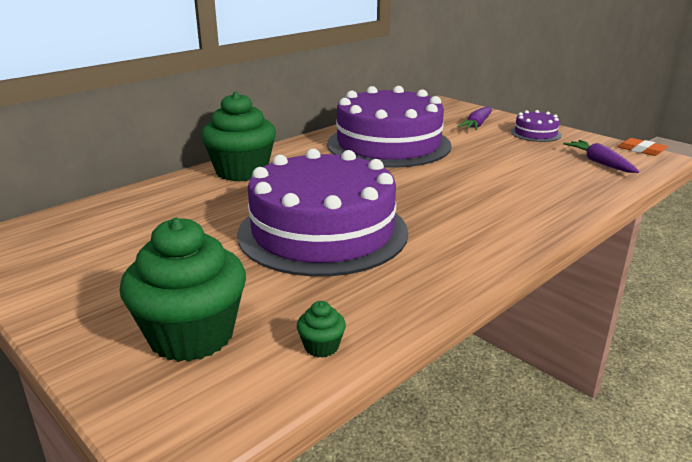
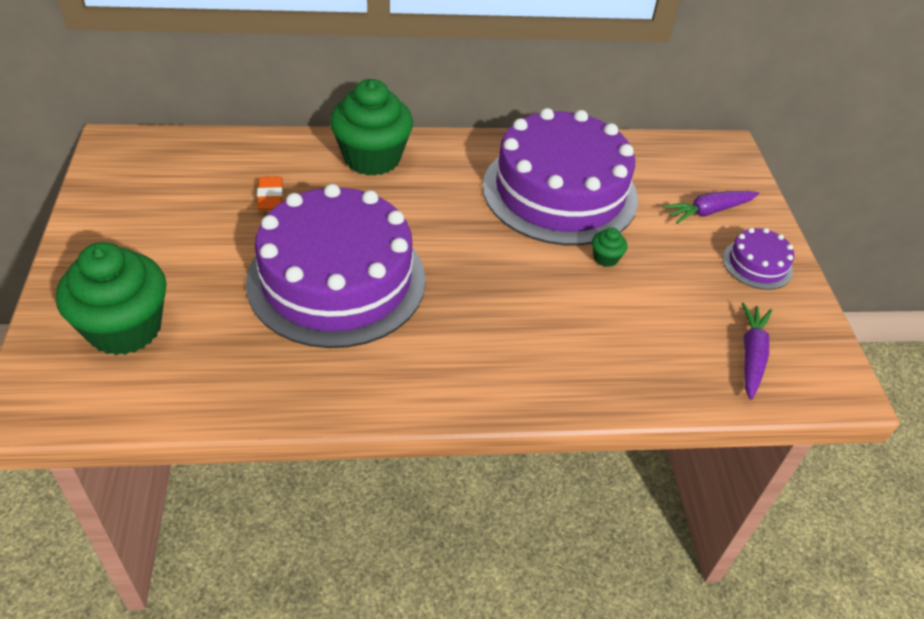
camera: 35 degrees right, 20 degrees up
green cupcake [297,301,346,358] -> green cupcake moved to [592,227,627,267]
orange eraser [618,138,668,156] -> orange eraser moved to [257,176,283,210]

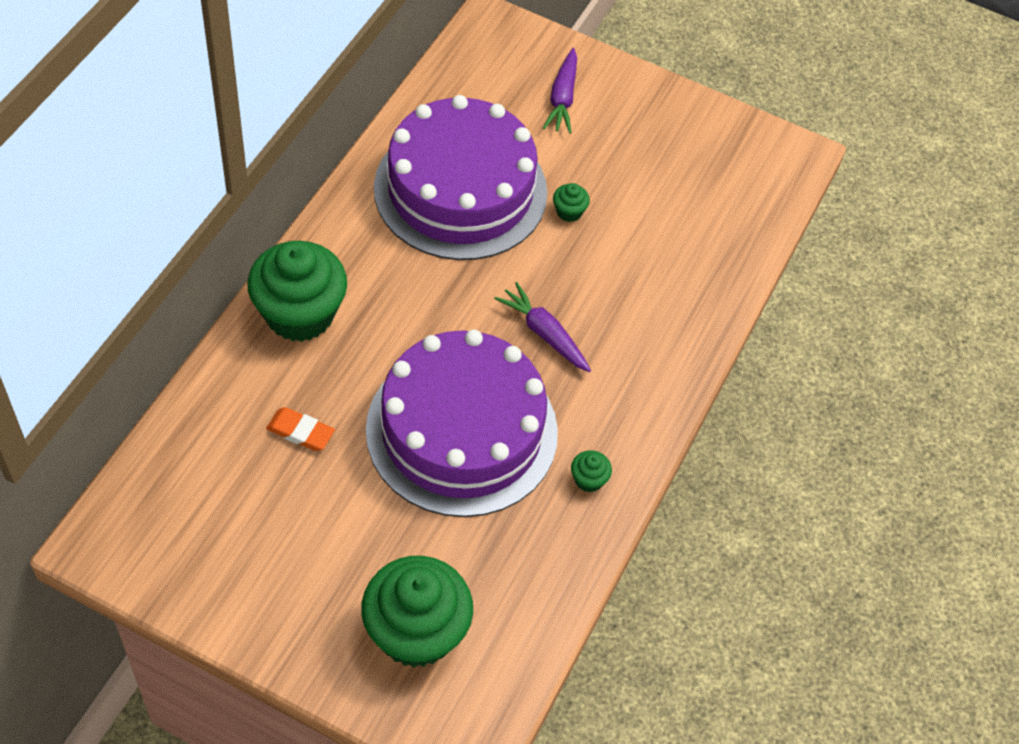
camera: 60 degrees left, 10 degrees up
purple cake [723,228,794,290] -> none
purple carrot [741,302,772,400] -> purple carrot moved to [494,282,591,372]
none -> green cupcake [571,450,612,492]

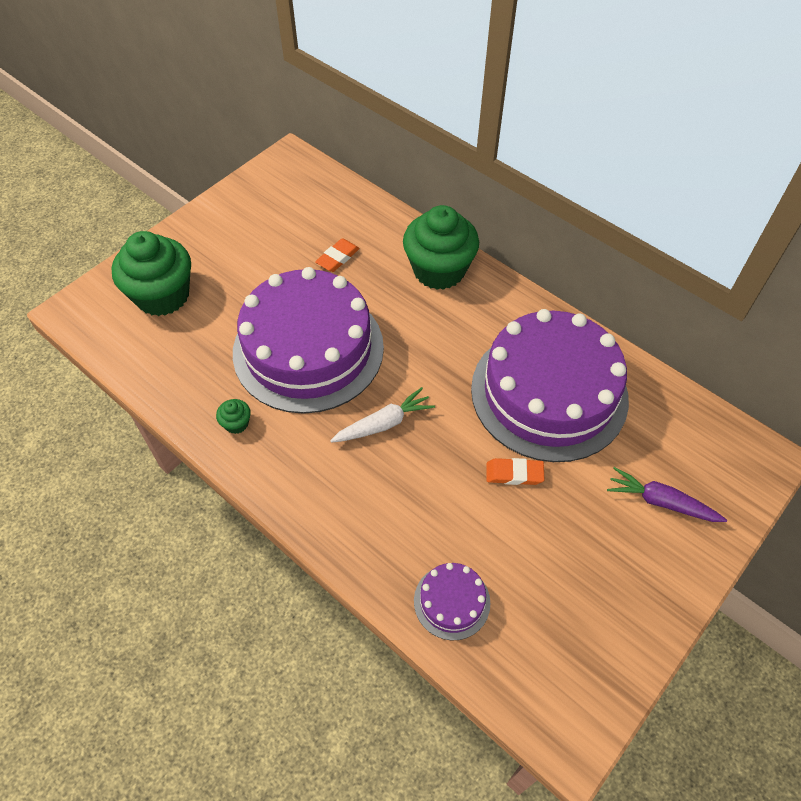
camera: 110 degrees right, 0 degrees up
purple carrot [494,282,591,372] -> white carrot [330,387,435,443]
green cupcake [553,183,590,222] -> orange eraser [486,458,545,485]
none -> purple cake [414,563,491,640]

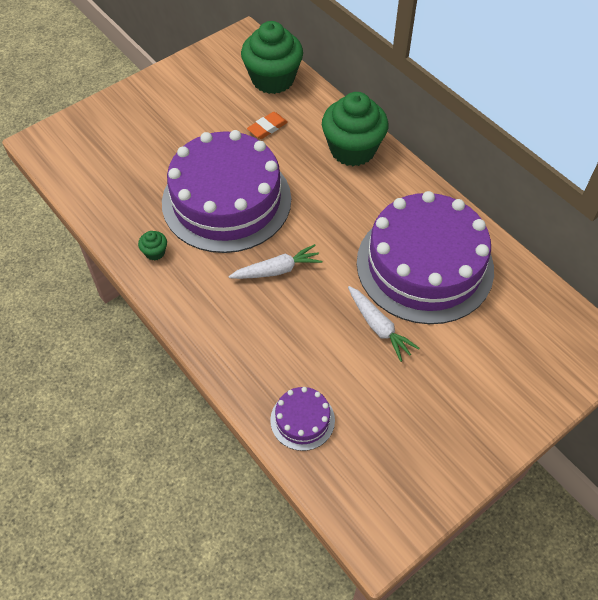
camera: 10 degrees right, 0 degrees up
green cupcake [111,231,191,316] -> green cupcake moved to [241,21,303,94]
orange eraser [486,458,545,485] -> white carrot [348,286,420,362]
purple carrot [607,467,727,522] -> none

